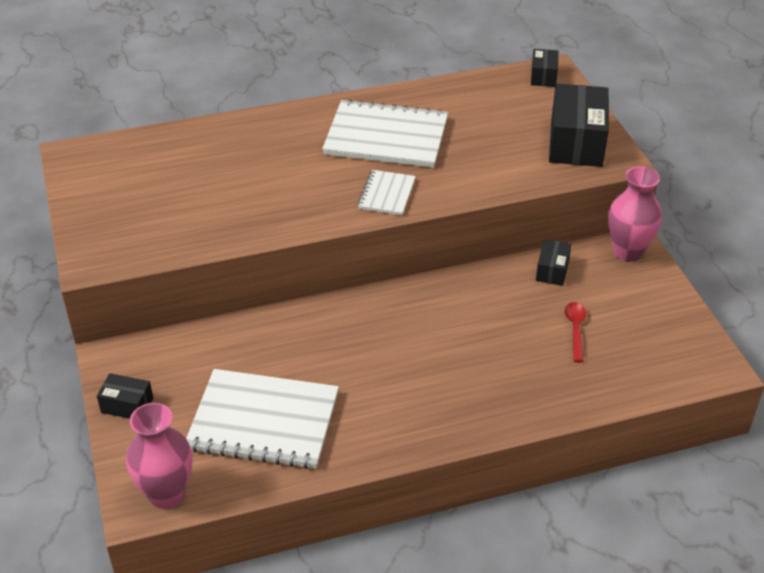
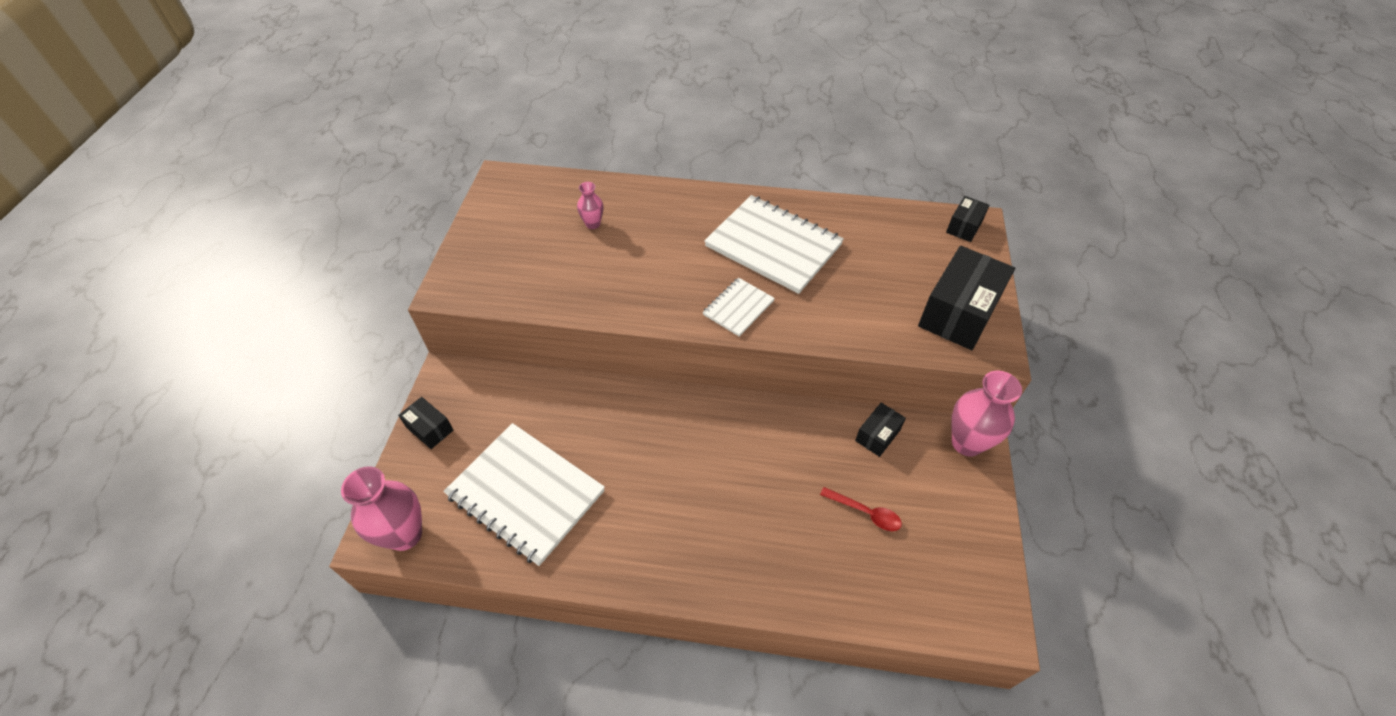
camera: 25 degrees right, 10 degrees up
red spoon [565,302,586,362] -> red spoon turned 90 degrees clockwise [820,487,902,531]
none -> pink vase [577,182,603,229]

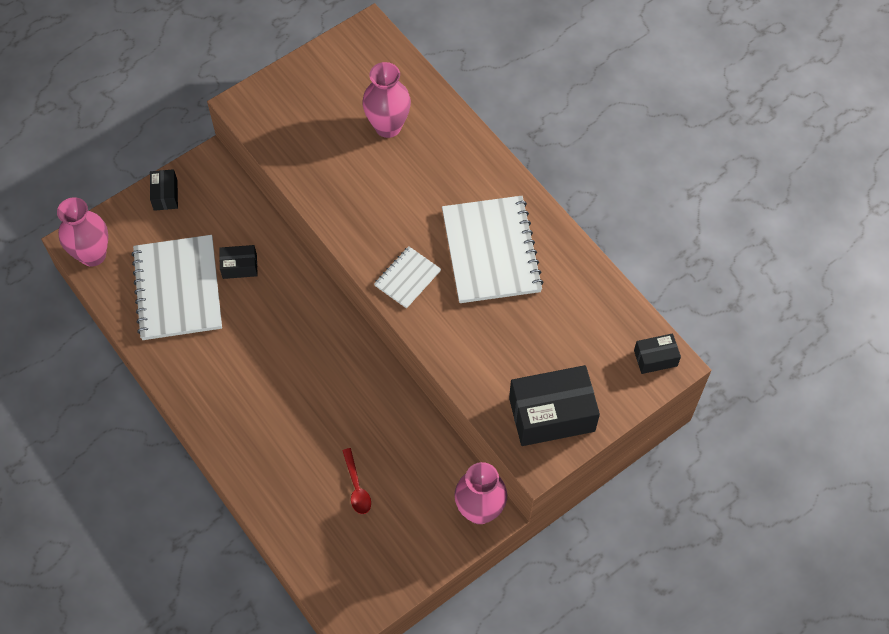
camera: 45 degrees right, 10 degrees up
pink vase [577,182,603,229] -> pink vase [362,62,411,138], size x1.91
white notebook [703,277,775,336] -> white notebook turned 45 degrees counterclockwise [374,246,441,309]
black box [855,402,906,457] -> black box moved to [219,245,258,279]

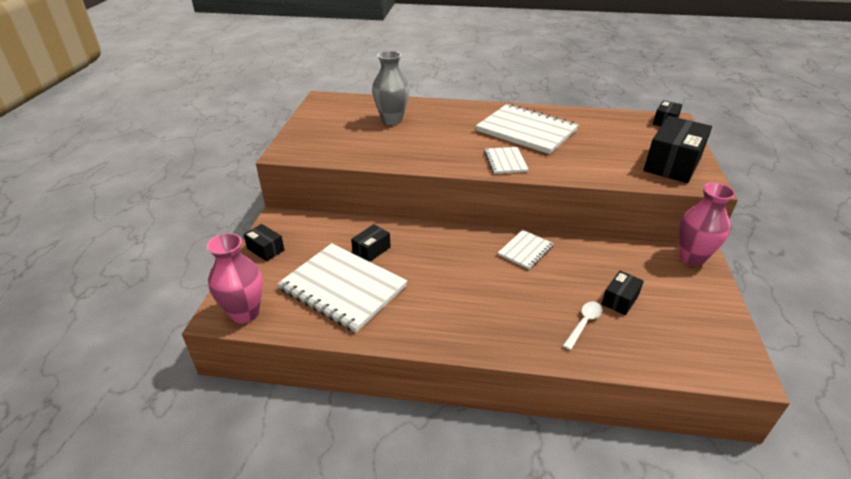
camera: 45 degrees left, 25 degrees down
red spoon [342,448,371,514] -> black box [602,271,644,315]
pink vase [362,62,411,138] -> grey vase [372,51,409,125]
none -> white notebook [498,230,554,270]
none -> white spoon [563,301,602,350]

